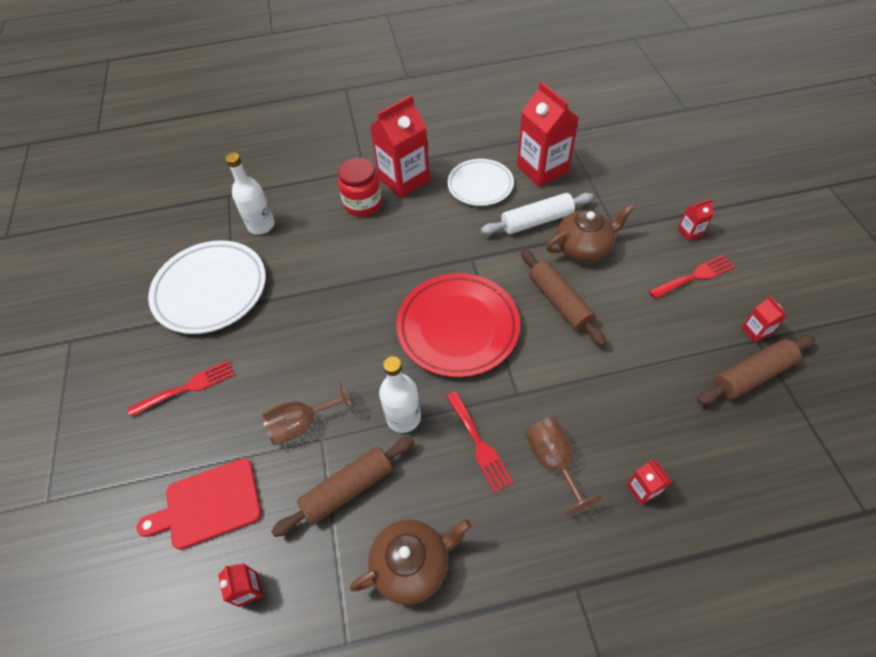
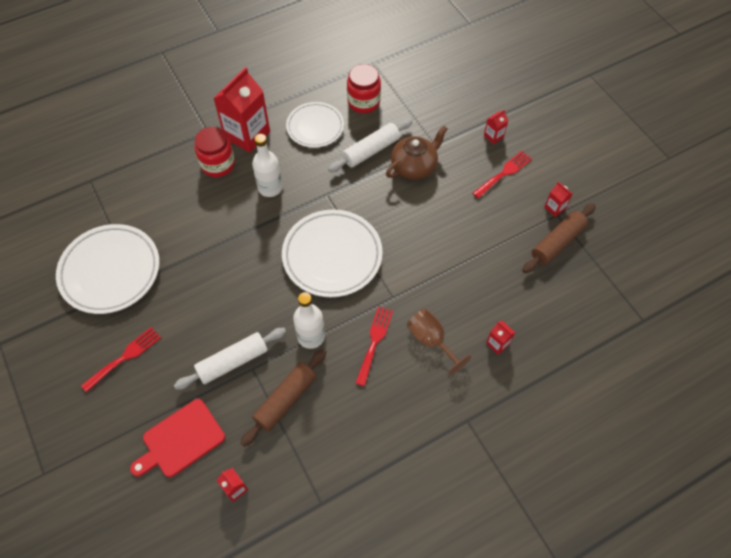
camera: 20 degrees left, 5 degrees up
white bottle [225,153,275,235] -> white bottle moved to [252,134,283,197]
brown goblet [262,380,354,445] -> white rolling pin [174,328,286,390]
brown teapot [350,519,471,605] -> none
red plate [396,273,520,377] -> white plate [282,209,383,297]
red fork [446,391,514,493] -> red fork turned 120 degrees counterclockwise [355,306,393,386]
red carton [517,81,579,187] -> red jar [347,64,381,113]
brown rolling pin [521,249,606,346] -> none

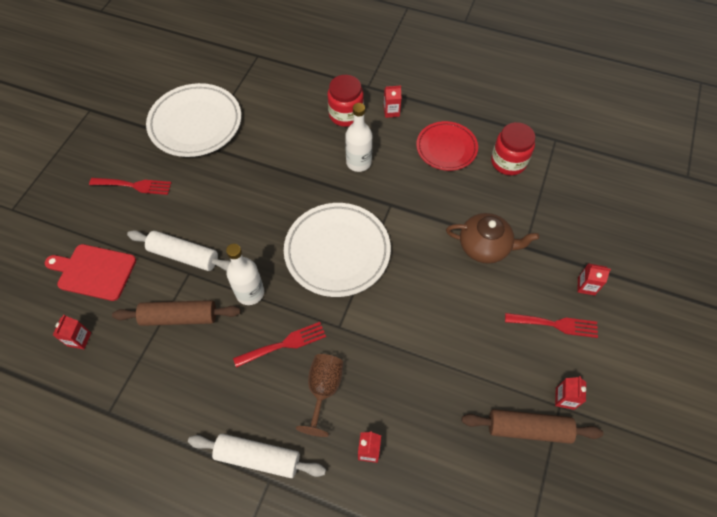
camera: 50 degrees right, 0 degrees up
red carton [213,67,270,153] -> red carton [383,86,402,118], size x0.44
white plate [286,102,344,148] -> red plate [416,121,478,171]
white rolling pin [328,119,413,172] -> white rolling pin moved to [188,434,326,478]

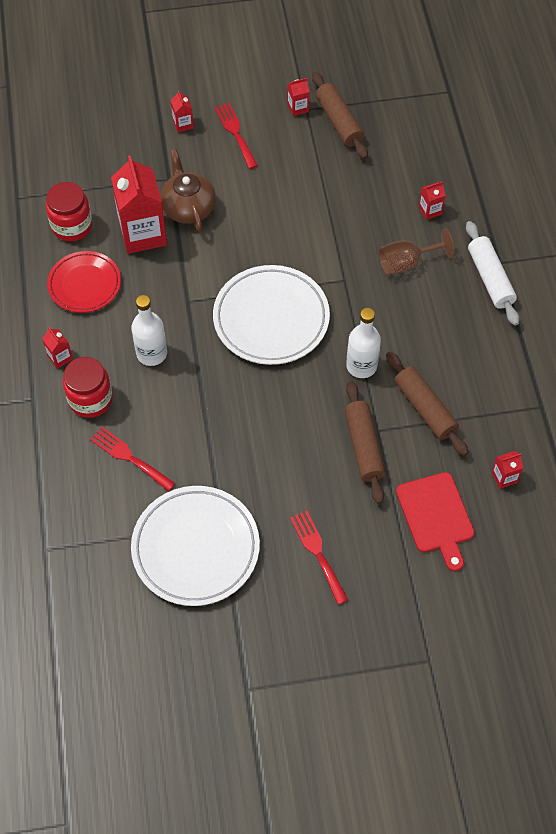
camera: 120 degrees left, 0 degrees up
white rolling pin [127,230,231,271] -> brown rolling pin [344,381,386,504]
red fork [233,322,326,368] -> red fork moved to [90,427,176,492]
none -> red carton [111,155,167,254]

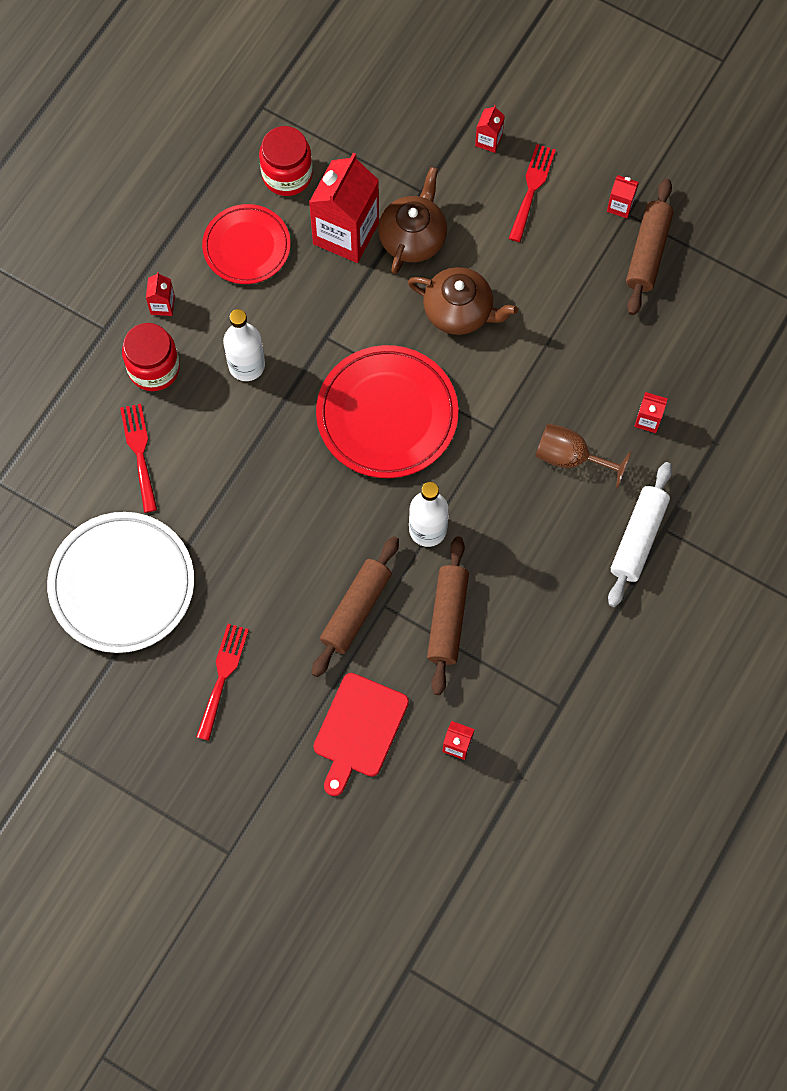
camera: 40 degrees right, 10 degrees up
white plate [213,265,330,365] -> red plate [316,345,458,478]
none -> brown teapot [408,267,518,335]

